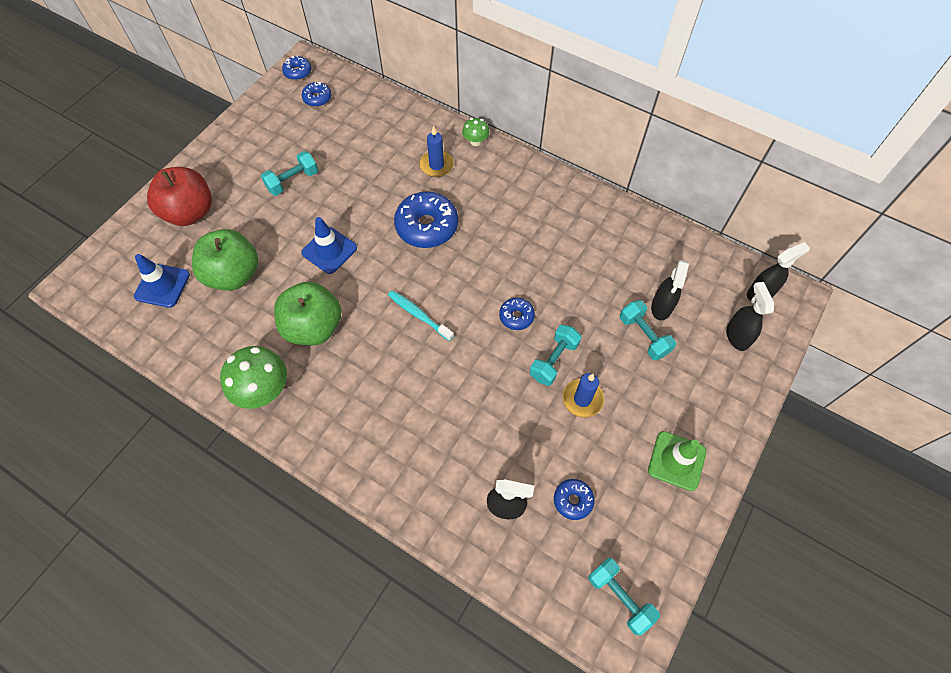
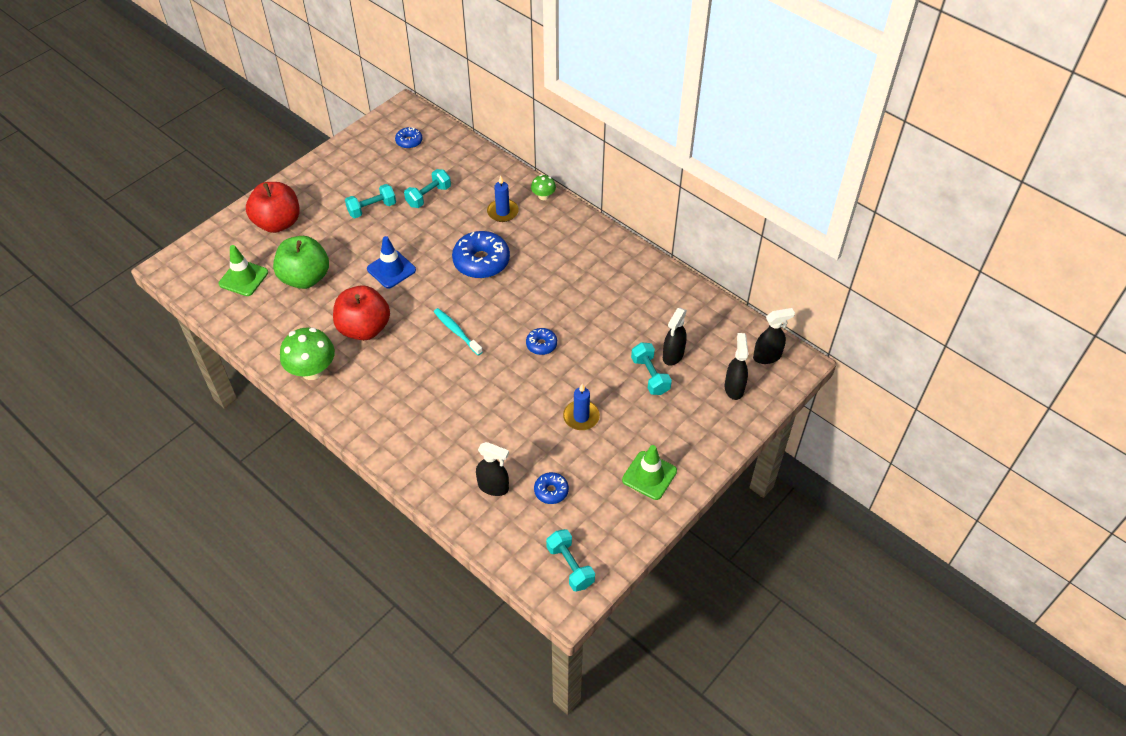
camera: 10 degrees right, 10 degrees down
blue traffic cone [134,254,190,308] -> green traffic cone [219,245,268,296]
green apple [274,282,341,346] -> red apple [333,285,390,340]
blue donut [282,56,311,80] -> none
turquoise dumbbell [530,324,582,386] -> turquoise dumbbell moved to [404,169,451,208]

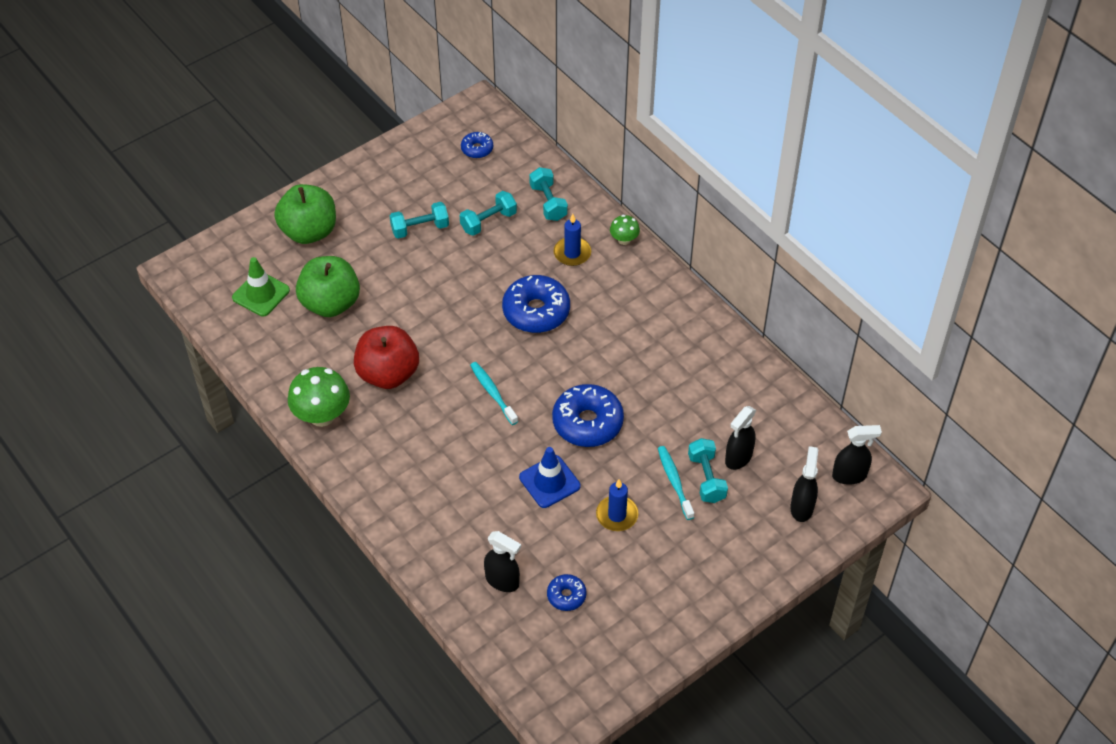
camera: 10 degrees right, 0 degrees up
red apple [246,182,300,233] -> green apple [274,184,336,244]
blue traffic cone [367,236,416,289] -> blue traffic cone moved to [519,447,580,508]
blue donut [526,328,557,355] -> blue donut [552,384,624,447], size x1.93
turquoise dumbbell [546,529,595,592] -> turquoise dumbbell moved to [529,167,568,221]
green traffic cone [622,445,677,500] -> none
none -> turquoise toothbrush [658,446,694,520]

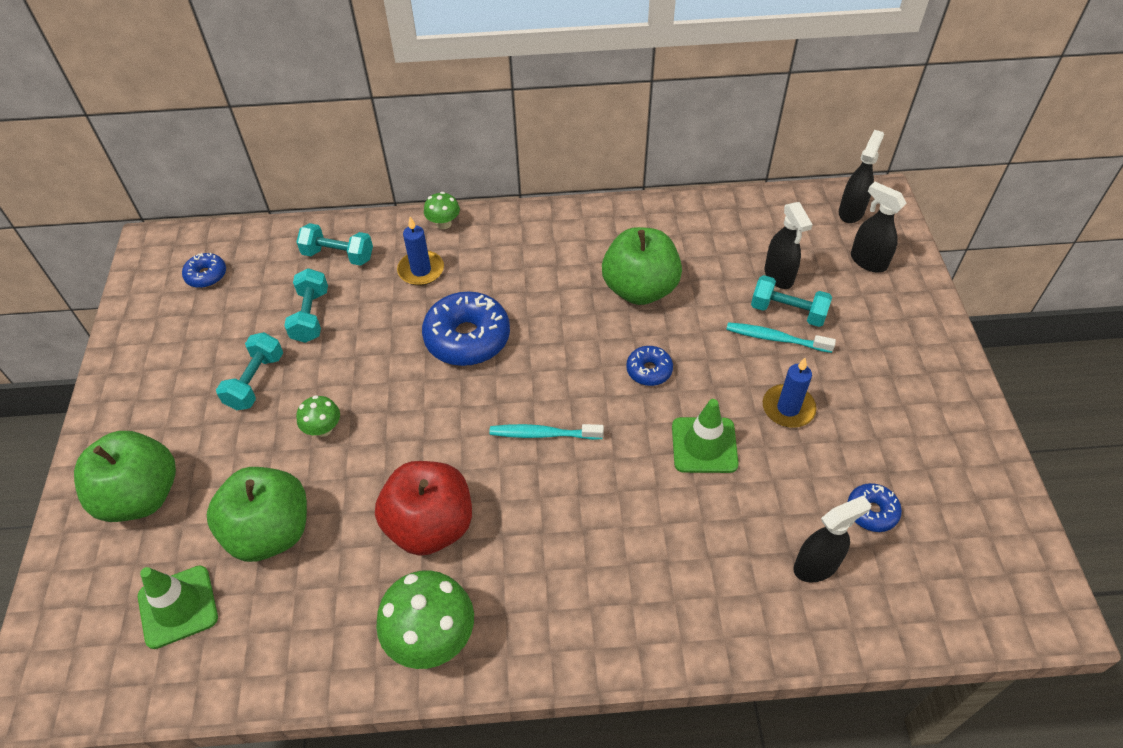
camera: 55 degrees left, 0 degrees up
blue traffic cone [519,447,580,508] -> green traffic cone [672,399,739,473]
blue donut [552,384,624,447] -> blue donut [626,346,673,386], size x0.52
none -> green mushroom [296,395,340,437]
none -> green apple [602,227,682,305]

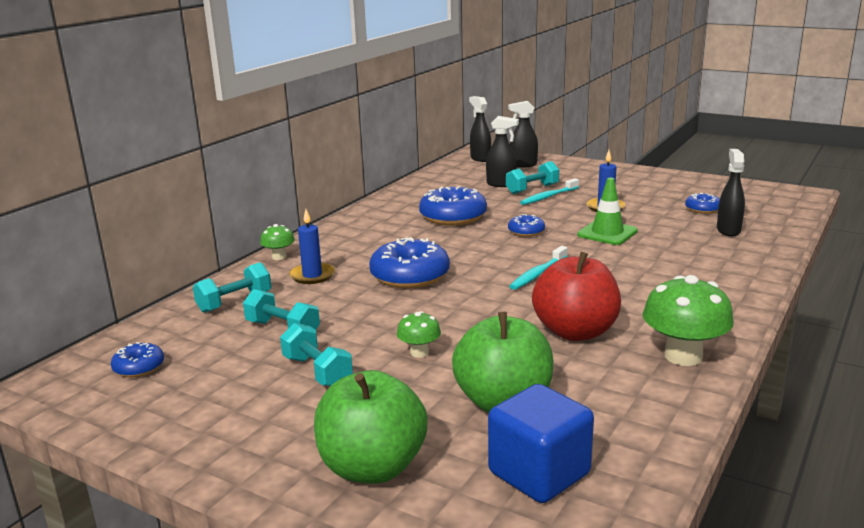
camera: 55 degrees left, 30 degrees down
green traffic cone [138,565,218,649] -> blue cube [488,384,594,503]
green apple [602,227,682,305] -> blue donut [419,186,487,226]

